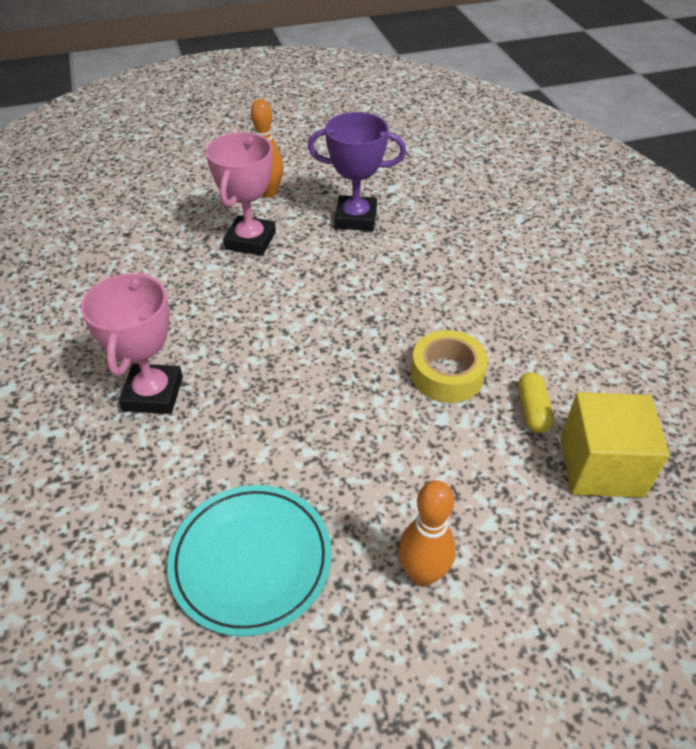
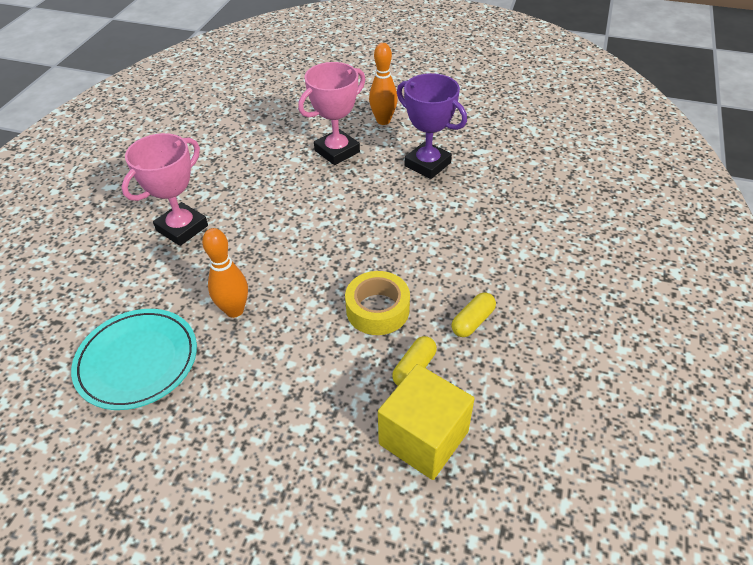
camera: 35 degrees right, 0 degrees up
orange bowling pin [399,480,456,586] -> orange bowling pin moved to [202,228,248,318]
none -> yellow capsule [451,292,496,337]

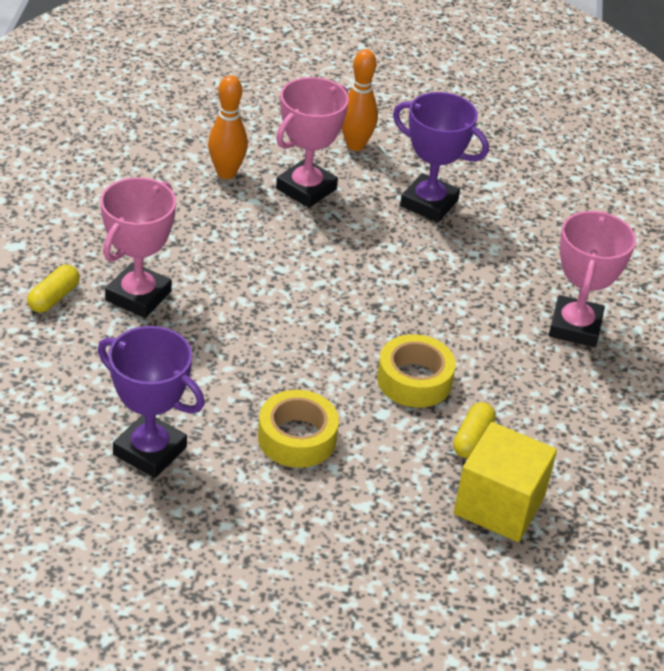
camera: 15 degrees left, 5 degrees down
turquoise plate [71,309,197,410] -> purple trophy [98,326,205,478]
orange bowling pin [202,228,248,318] -> orange bowling pin moved to [208,75,248,179]
yellow capsule [451,292,496,337] -> yellow capsule moved to [27,265,80,313]
none -> yellow tape [258,390,339,468]
none -> pink trophy [549,211,636,347]

